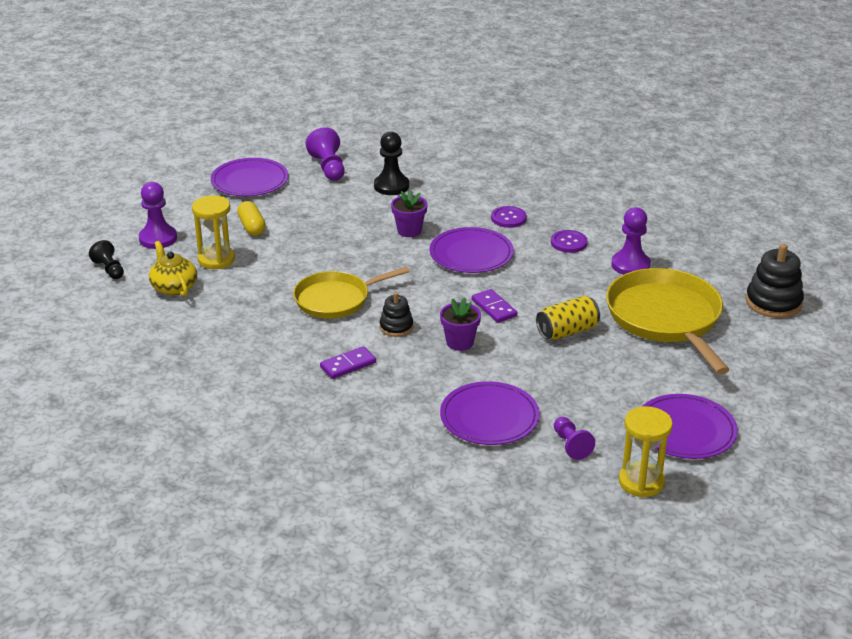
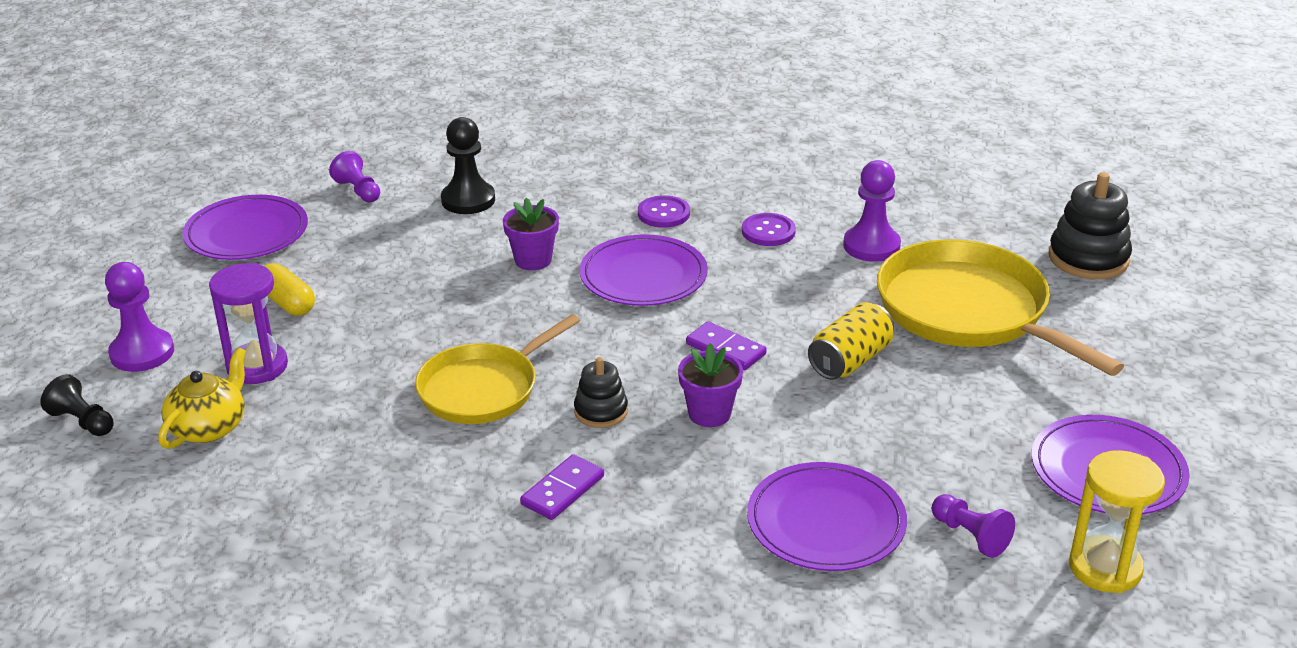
camera: 20 degrees left, 0 degrees up
yellow teapot [149,241,197,297] -> yellow teapot turned 75 degrees clockwise [158,347,246,449]
yellow hourglass [192,196,235,269] -> purple hourglass [209,263,288,384]
purple pawn [306,127,344,181] -> purple pawn [329,151,380,202], size x0.66

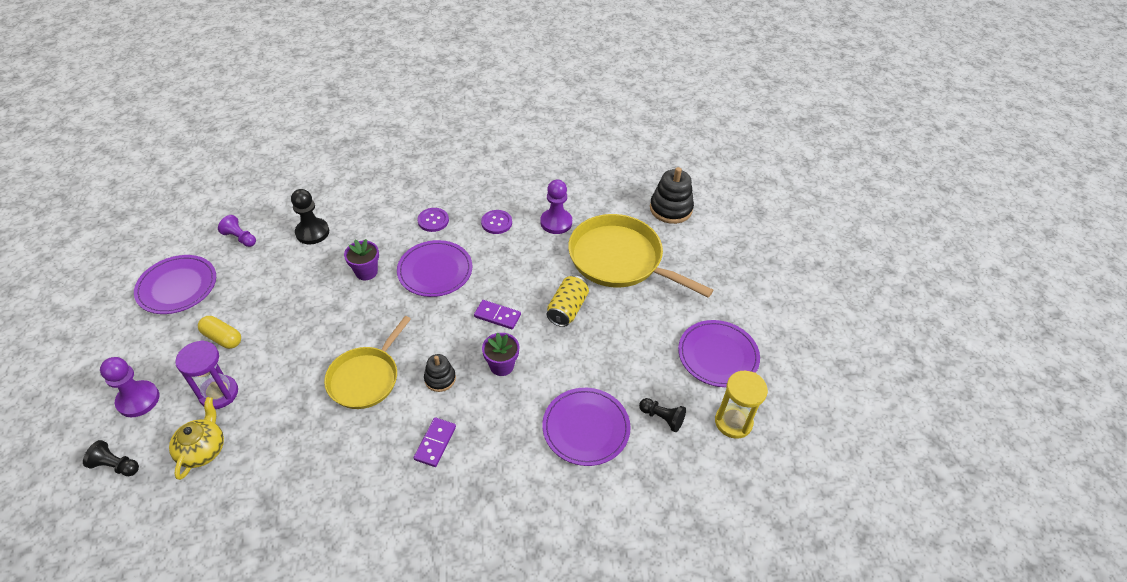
camera: 20 degrees left, 15 degrees up
purple pawn [932,494,1015,558] -> black pawn [639,398,686,432]

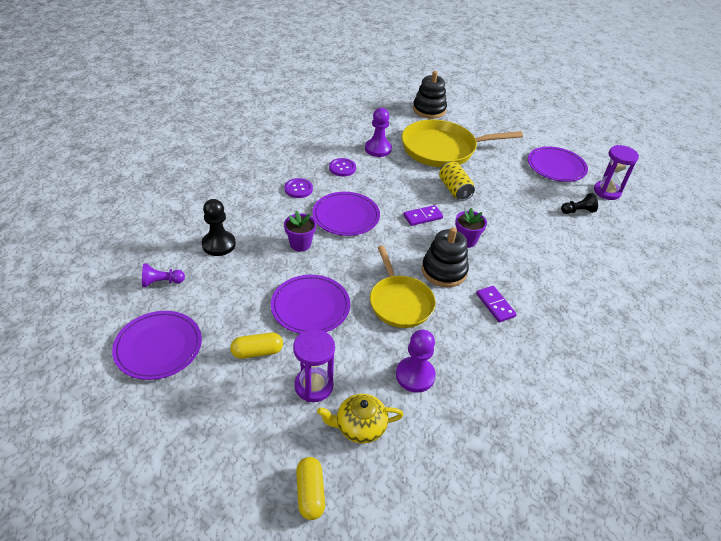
camera: 45 degrees left, 5 degrees down
black pawn [83,440,139,476] -> yellow capsule [296,457,325,520]
purple pawn [100,357,159,417] -> purple pawn moved to [396,330,436,393]
yellow teapot [169,397,224,480] -> yellow teapot turned 60 degrees counterclockwise [317,394,404,444]
black stacking toy [424,354,456,392] -> black stacking toy [422,227,469,287], size x1.68
purple plate [542,388,631,466] -> purple plate moved to [271,275,350,334]
yellow hourglass [715,371,768,439] -> purple hourglass [594,145,639,200]

